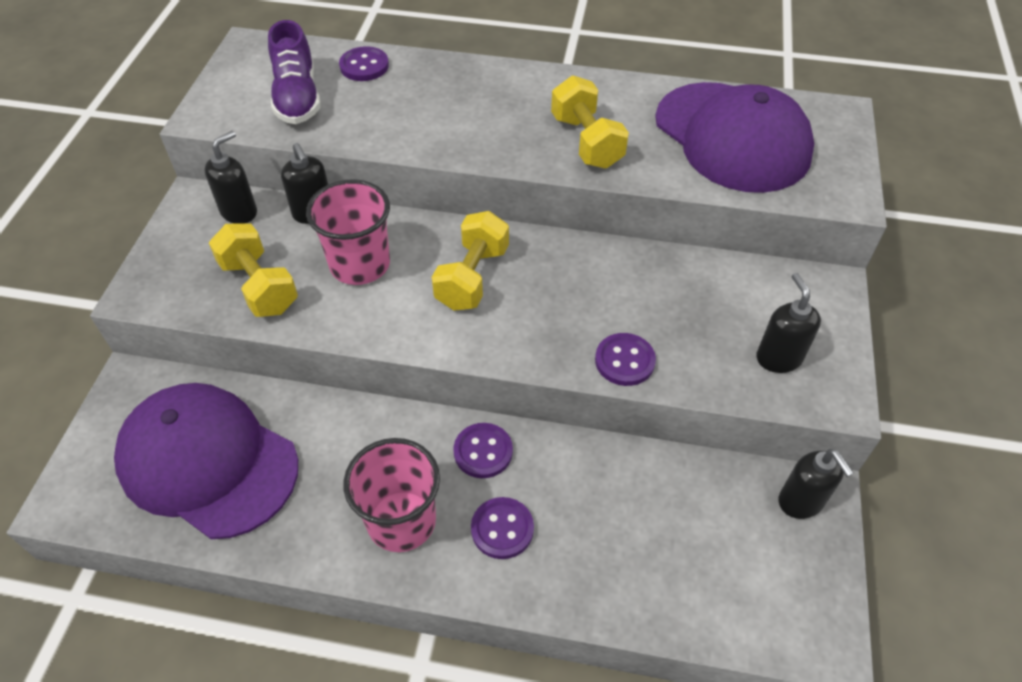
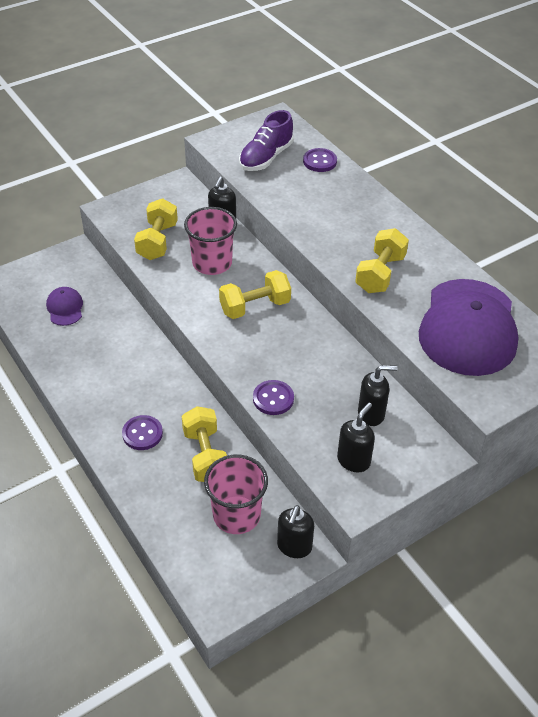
camera: 45 degrees right, 5 degrees down
purple cap [114,383,298,539] -> purple cap [46,287,83,326], size x0.43
black soap dispenser [204,131,257,224] -> black soap dispenser moved to [358,365,397,426]
pink cup [343,438,440,552] -> pink cup moved to [204,454,268,534]
purple button [454,423,513,478] -> none
none -> yellow dumbbell [182,406,227,482]

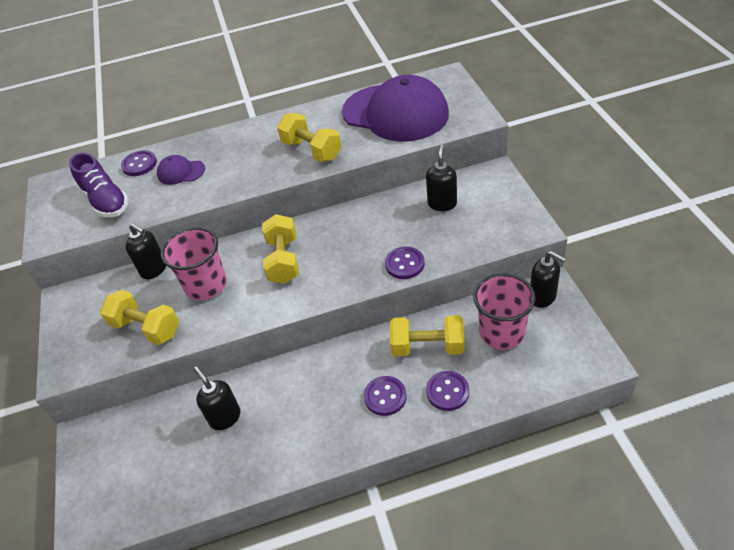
camera: 65 degrees left, 0 degrees up
purple cap [46,287,83,326] -> purple cap moved to [157,155,205,185]
black soap dispenser [337,403,375,472] -> black soap dispenser moved to [194,366,241,430]
none -> purple button [426,371,469,411]

